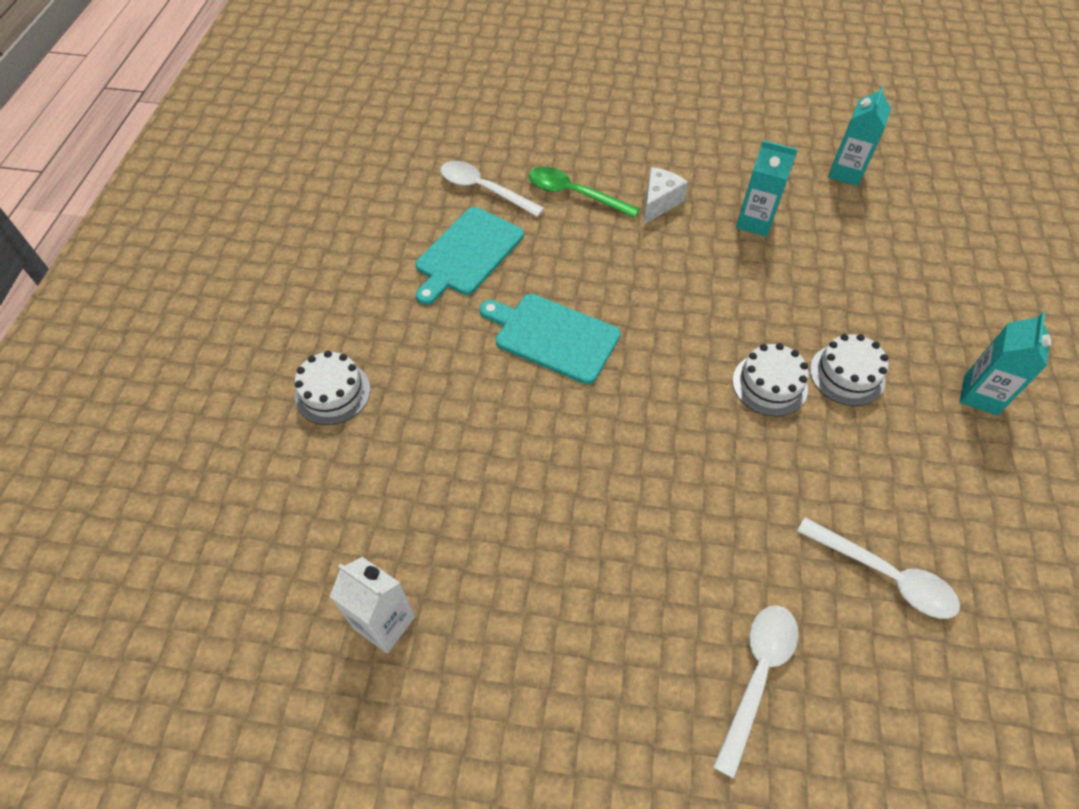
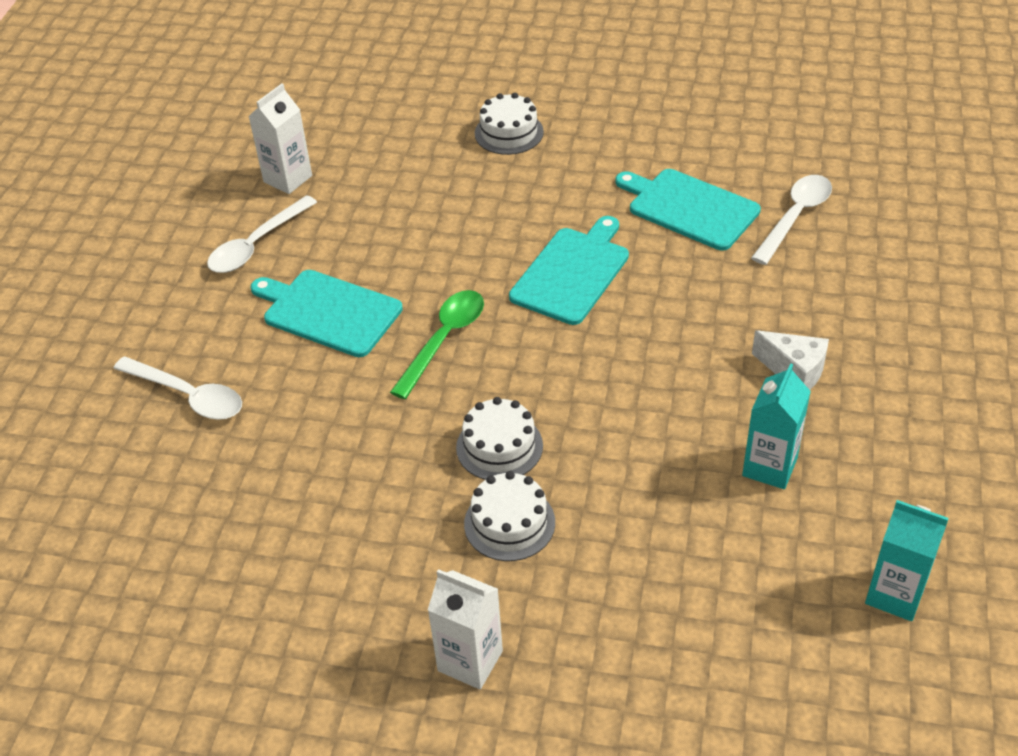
camera: 95 degrees right, 10 degrees down
green spoon [529,167,640,218] -> green spoon moved to [390,290,484,399]
white spoon [797,517,960,619] -> white spoon moved to [207,195,317,273]
turquoise carton [960,312,1051,416] -> white carton [428,569,503,689]
none -> turquoise cutting board [251,270,403,357]

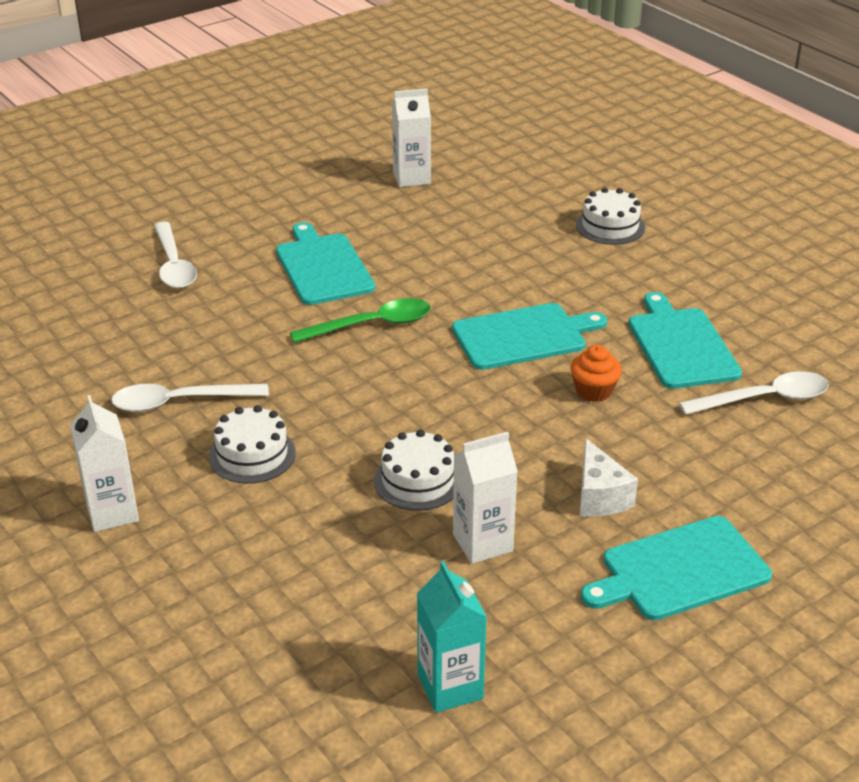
camera: 40 degrees right, 10 degrees down
white spoon [207,195,317,273] -> white spoon moved to [111,384,269,412]
white cake [456,397,543,480] -> white cake moved to [374,430,454,511]
turquoise carton [742,363,811,489] -> white carton [453,432,518,564]
none -> orange cupcake [570,345,622,402]
none -> turquoise cutting board [581,516,772,620]

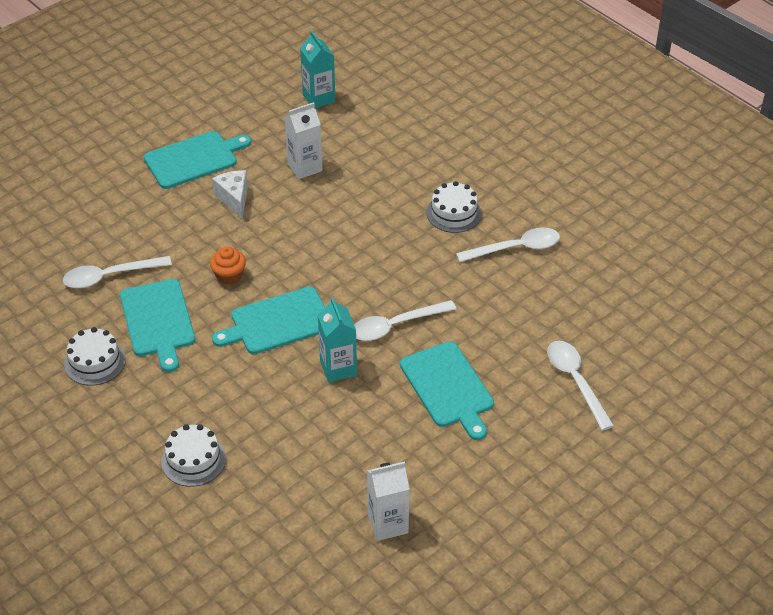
camera: 175 degrees right, 10 degrees up
white carton [70,395,139,532] -> none
green spoon [290,298,431,343] -> white spoon [354,300,456,341]
white cake [374,430,454,511] -> white cake moved to [64,327,126,386]
none -> turquoise carton [318,297,357,383]

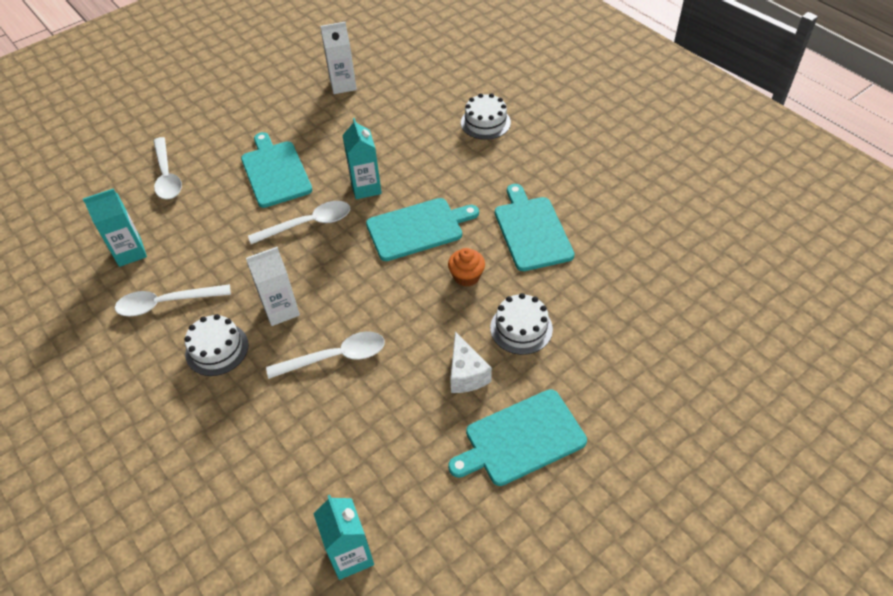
camera: 175 degrees left, 5 degrees up
white spoon [63,256,172,288] -> white spoon moved to [266,331,385,379]
white cake [64,327,126,386] -> white cake moved to [490,293,553,355]
white carton [284,102,323,179] -> white carton moved to [246,247,300,326]
none -> turquoise carton [83,188,147,267]

